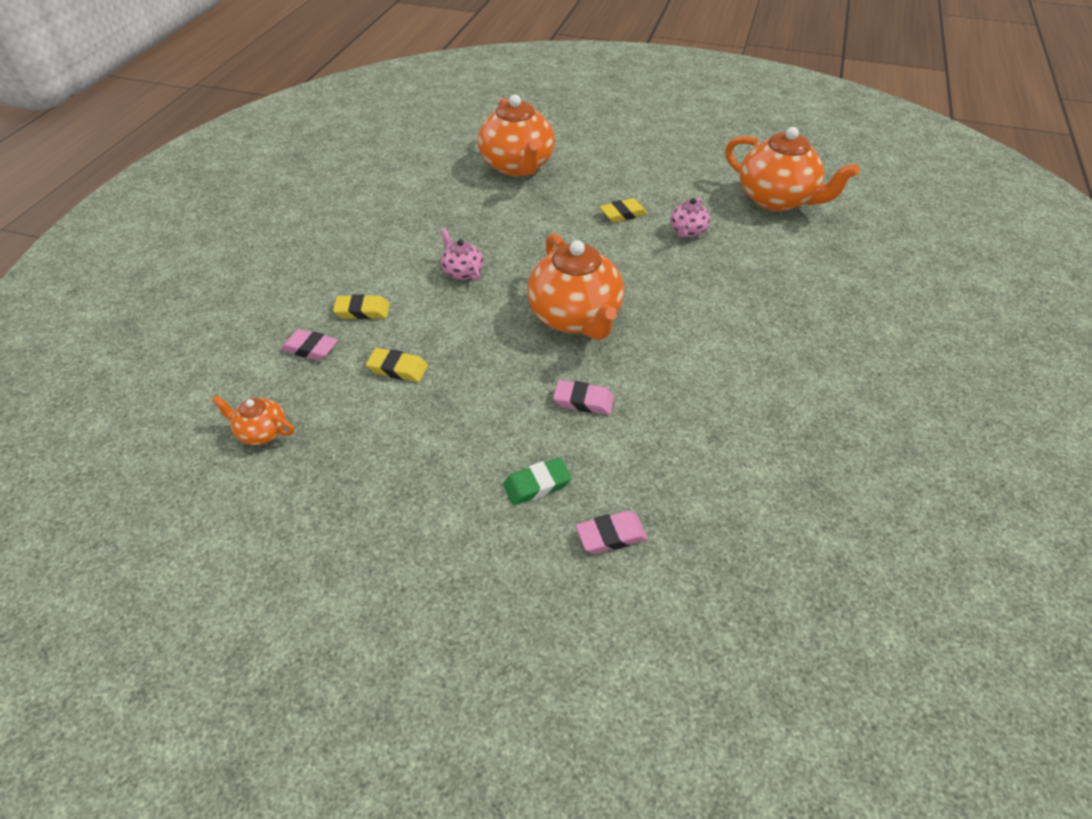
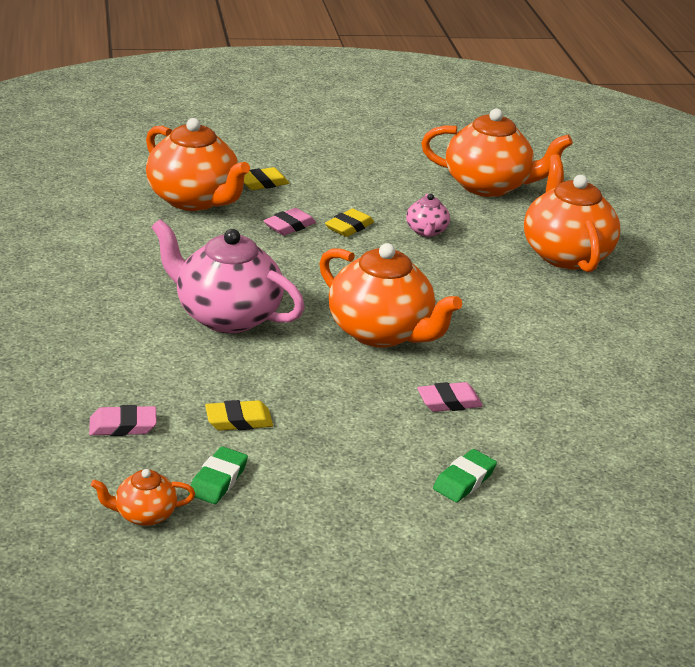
camera: 30 degrees left, 15 degrees down
yellow eraser [333,294,390,319] -> yellow eraser moved to [244,167,289,190]
pink teapot [441,229,483,281] -> pink teapot [152,219,305,333], size x2.13
pink eraser [576,511,648,554] -> pink eraser moved to [263,208,316,236]
none -> green eraser [188,447,248,504]
none -> orange teapot [524,155,620,272]

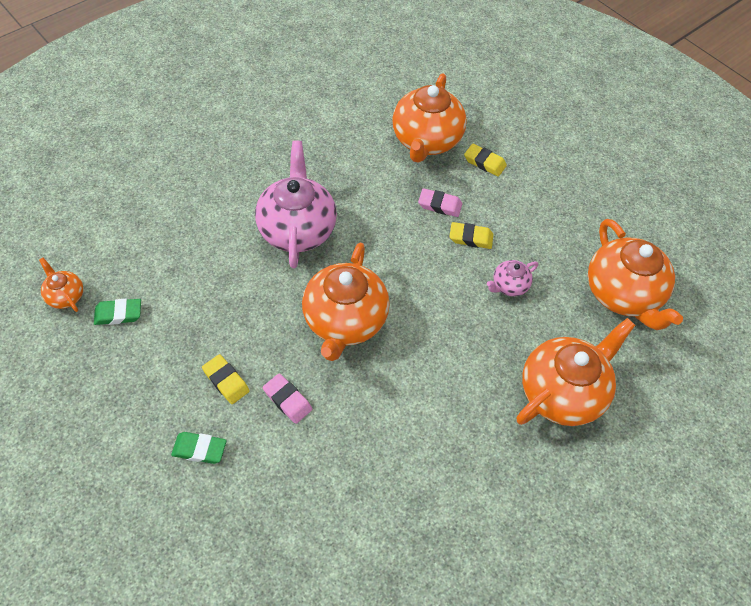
camera: 60 degrees right, 25 degrees up
pink eraser [89,405,157,436] -> none
yellow eraser [205,400,273,431] -> yellow eraser moved to [202,354,250,404]

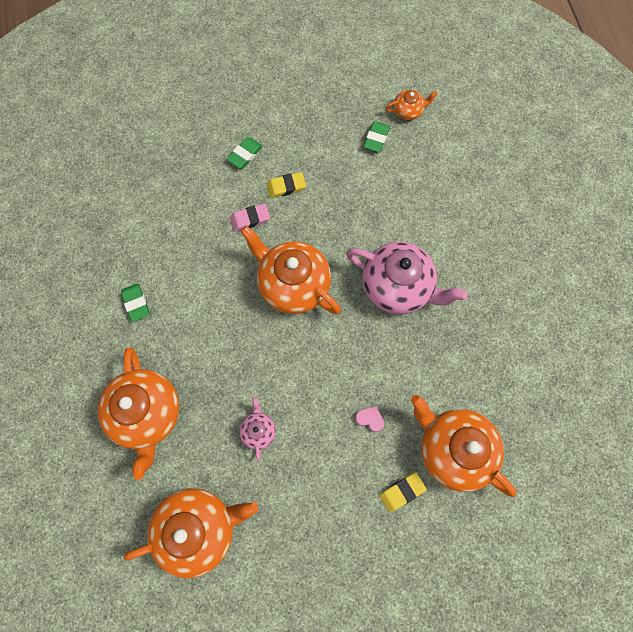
camera: 120 degrees right, 15 degrees up
pink eraser [418,188,463,217] -> pink heart [355,406,384,432]
yellow eraser [449,222,494,249] -> none
orange teapot [588,219,683,330] -> orange teapot turned 150 degrees clockwise [124,488,258,578]
none -> green eraser [121,283,149,322]

